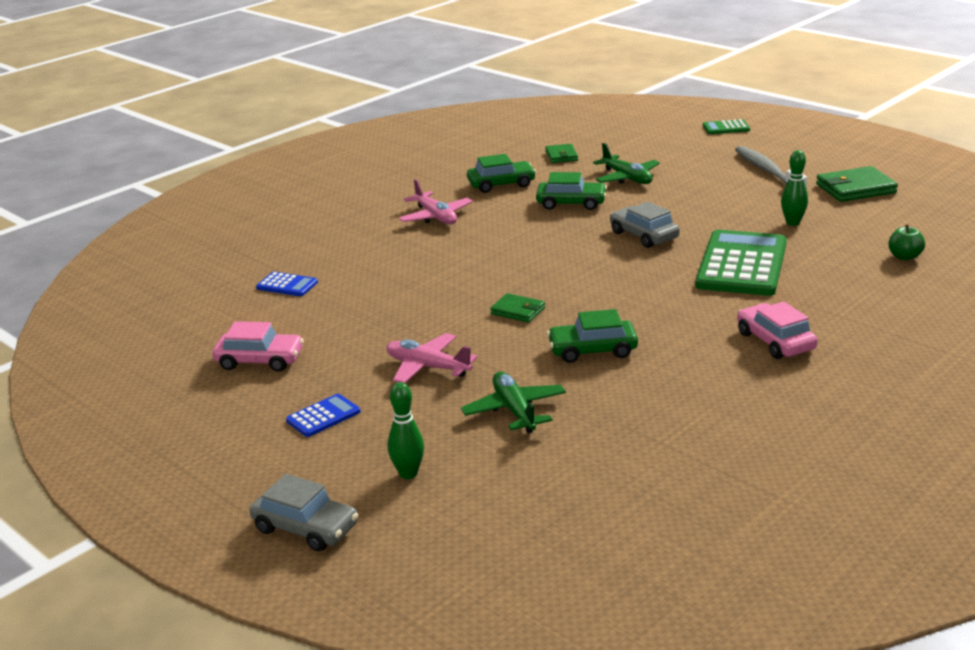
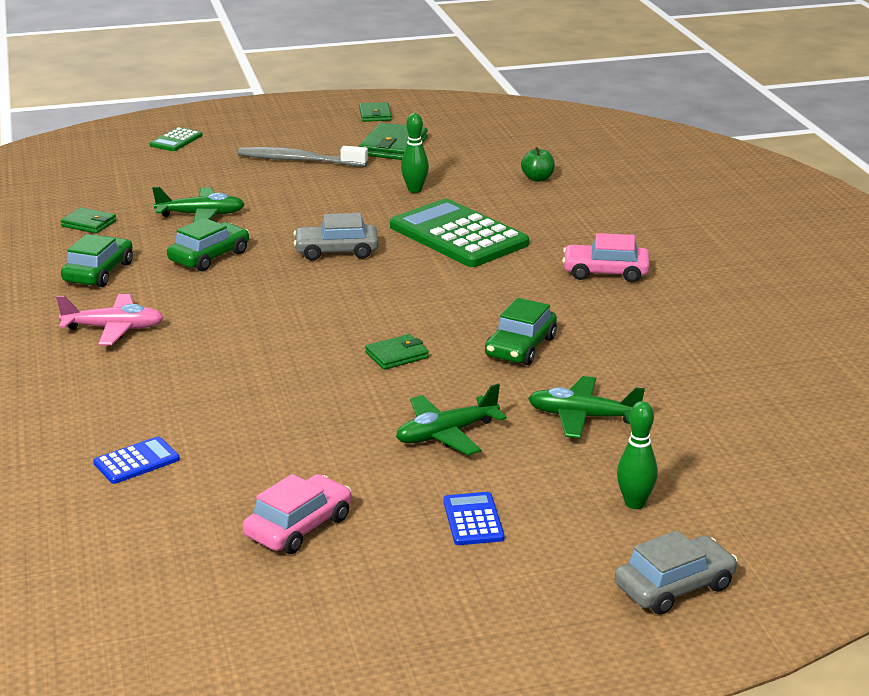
camera: 60 degrees left, 0 degrees up
pink plane [387,333,478,383] -> green plane [396,384,507,455]
none -> green wallet [359,102,392,122]

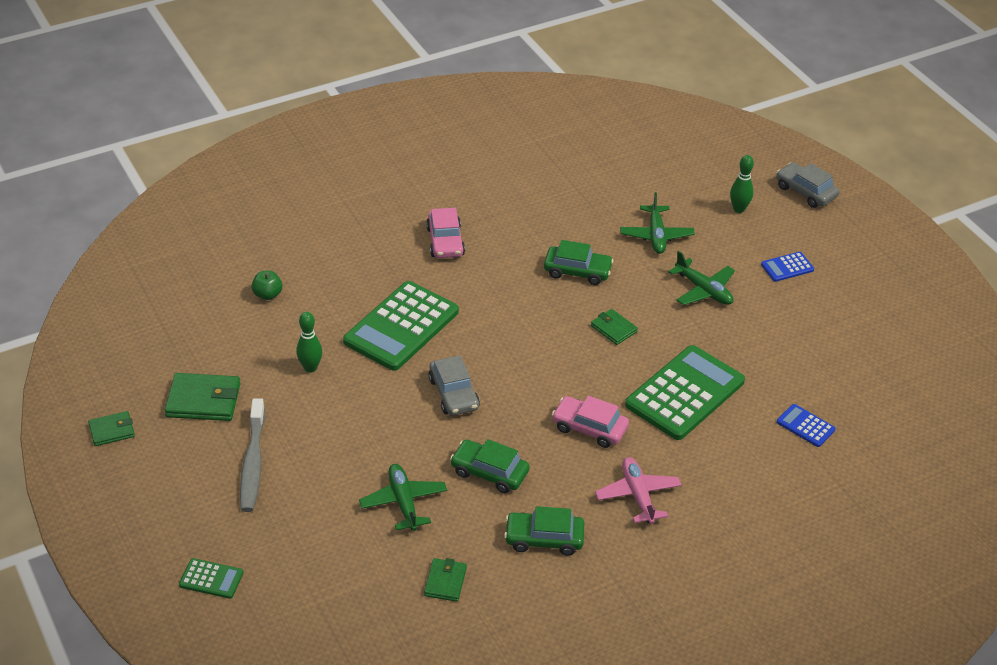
camera: 105 degrees left, 15 degrees up
pink car [243,474,352,554] -> pink car moved to [552,396,629,448]
none -> green calculator [625,345,745,440]

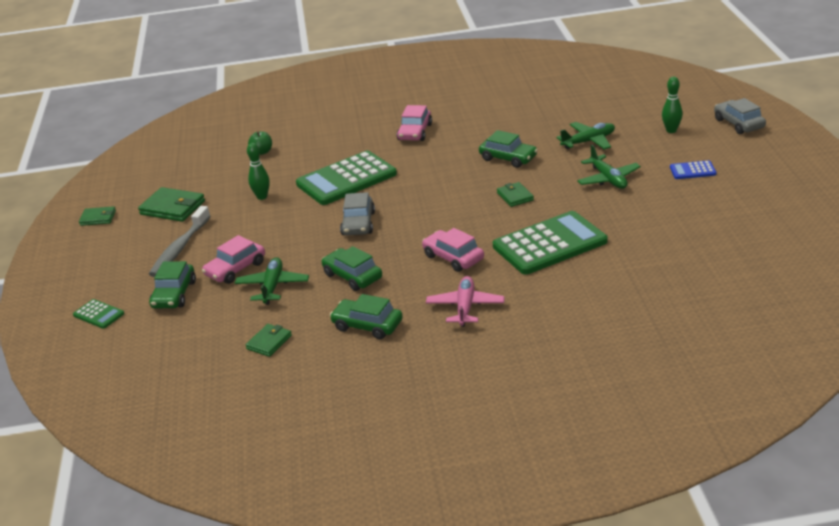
camera: 25 degrees right, 10 degrees down
green plane [620,192,695,254] -> green plane turned 135 degrees counterclockwise [556,122,615,150]
blue calculator [777,404,836,447] -> none
none -> green car [149,261,196,308]
none -> pink car [202,235,265,284]

